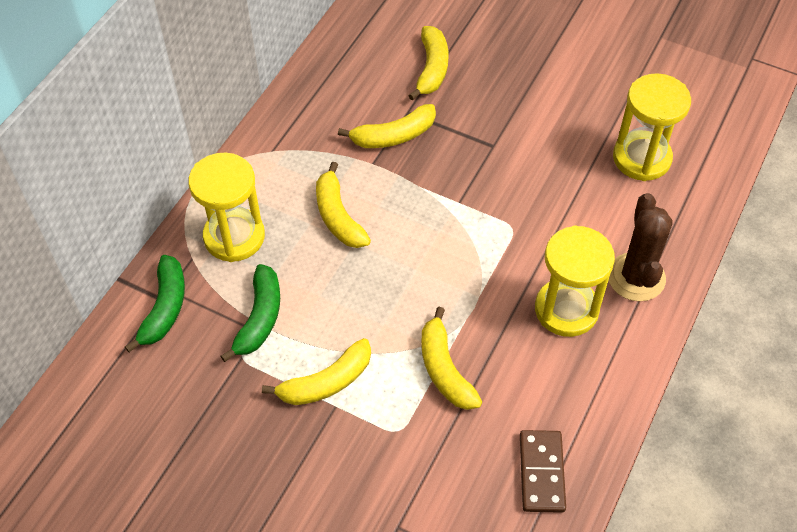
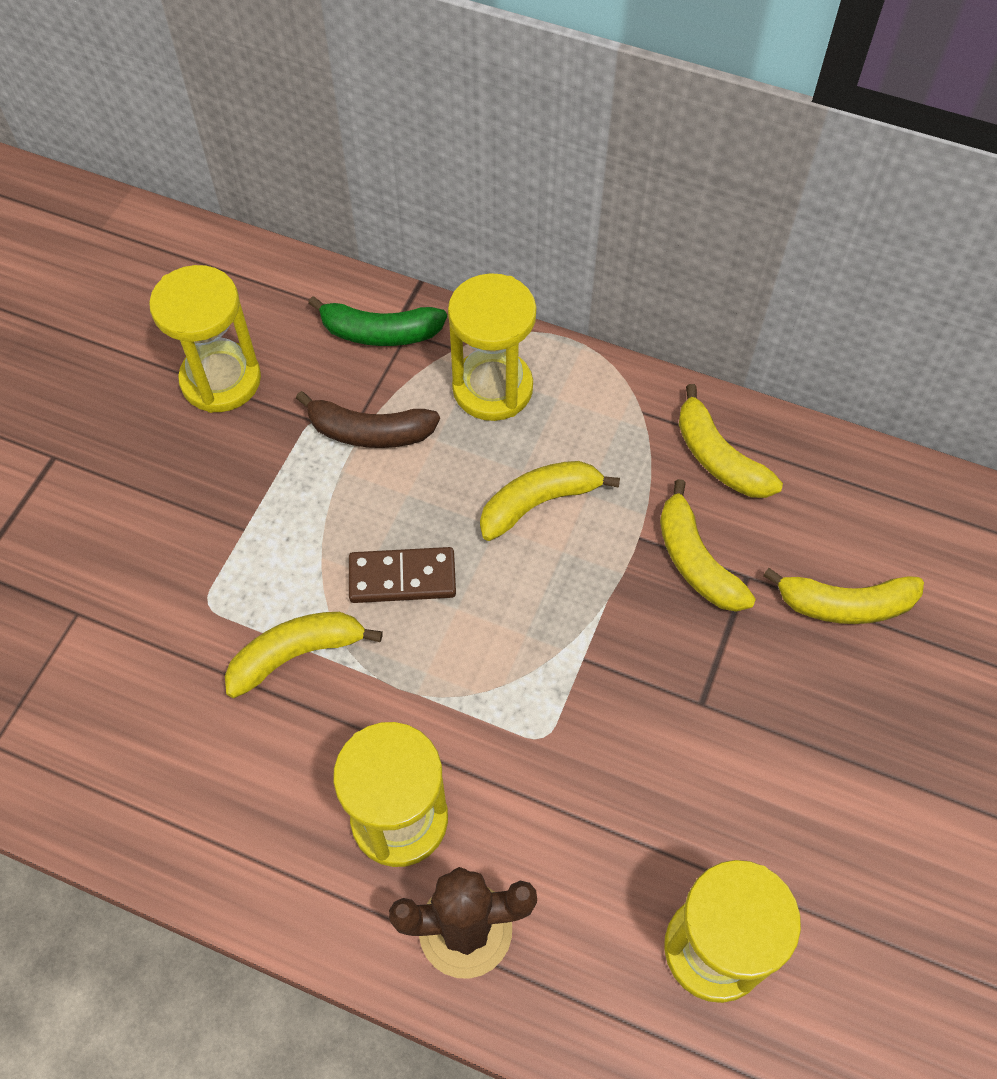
camera: 85 degrees right, 5 degrees up
green banana [221,264,280,362] -> brown banana [296,391,440,448]
yellow banana [262,338,371,405] -> yellow banana moved to [679,384,783,498]
brown domino [520,430,566,513] -> brown domino moved to [349,547,456,603]
none -> yellow hourglass [149,265,261,413]

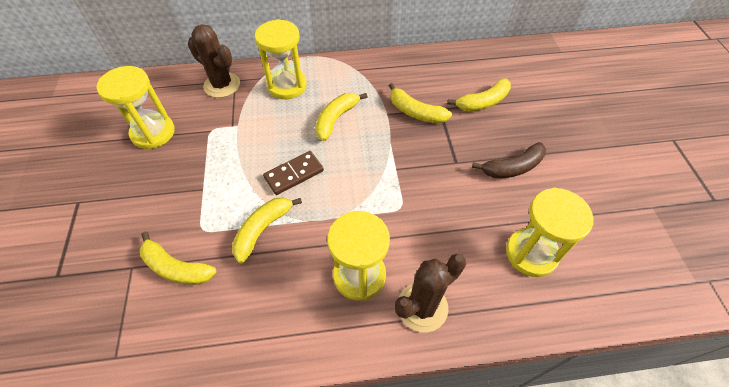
camera: 30 degrees left, 5 degrees down
brown banana [296,391,440,448] -> brown banana moved to [472,142,546,178]
green banana [308,296,447,346] -> brown cactus [188,24,240,98]
yellow banana [679,384,783,498] -> yellow banana moved to [140,231,217,285]

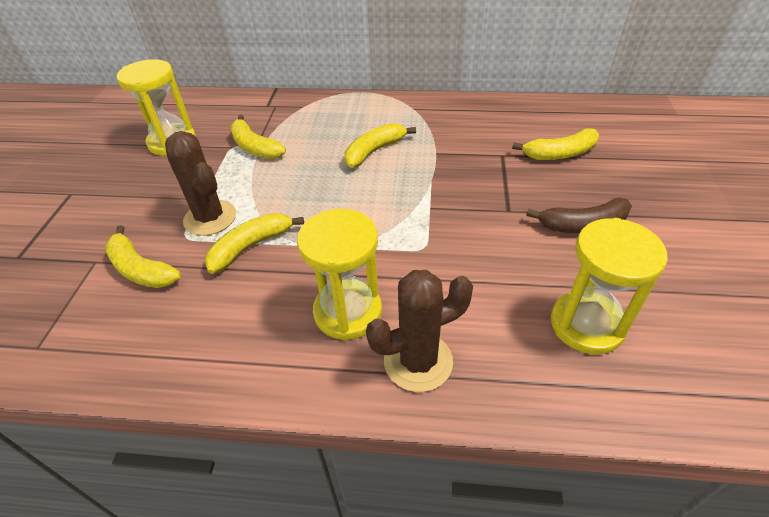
camera: 15 degrees right, 10 degrees down
brown cactus [188,24,240,98] -> brown cactus moved to [165,131,236,236]
yellow hourglass [255,19,307,99] -> none
brown domino [263,151,324,195] -> none
yellow banana [389,83,452,123] -> yellow banana moved to [230,115,286,159]

